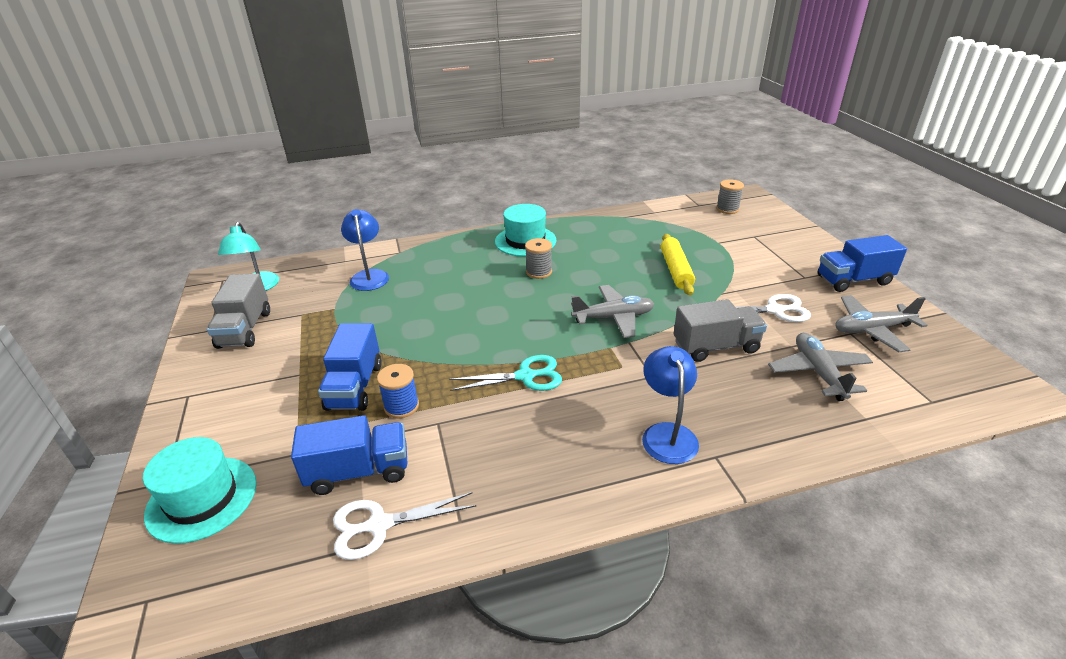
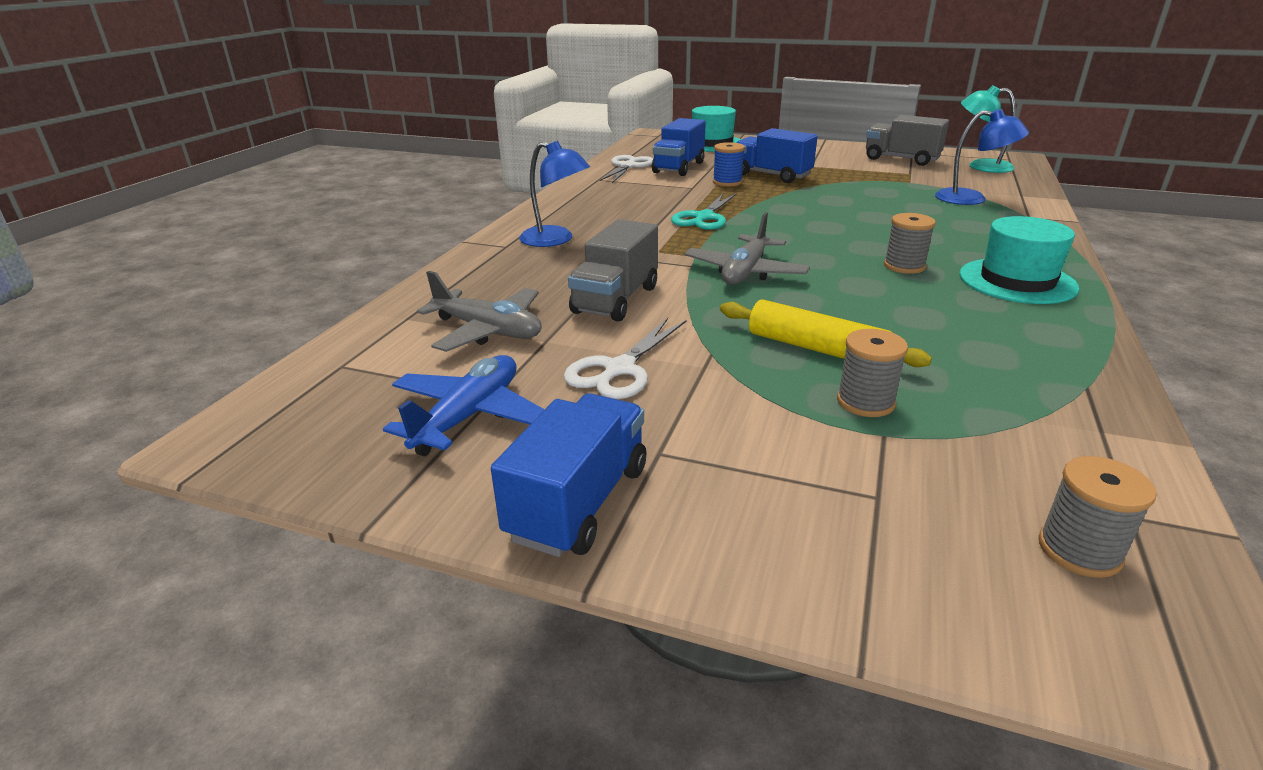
camera: 125 degrees right, 5 degrees down
grey plane [835,295,927,352] -> blue plane [383,355,545,456]
none -> grey spool [837,329,908,417]

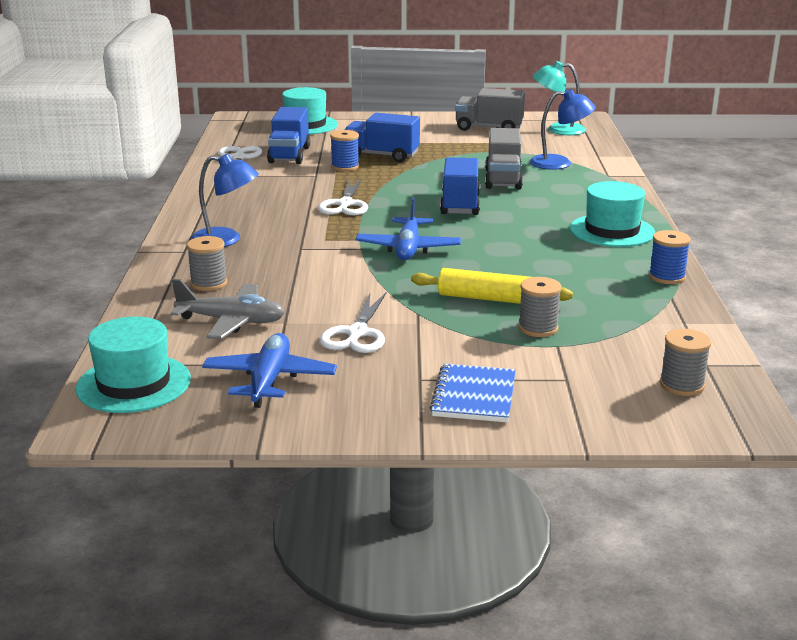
camera: 20 degrees left, 5 degrees down
blue truck [491,393,646,557] -> blue truck moved to [440,157,480,215]
grey truck [568,219,658,322] -> grey truck moved to [485,128,523,190]
turquoise scissors [671,193,737,230] -> white scissors [318,178,368,215]
grey plane [685,212,810,285] -> blue plane [355,197,461,260]
grey spool [884,213,936,274] -> grey spool moved to [187,236,227,291]
none -> turquoise hat [76,317,191,413]
none -> blue notebook [430,364,516,422]
none -> blue spool [649,230,691,284]

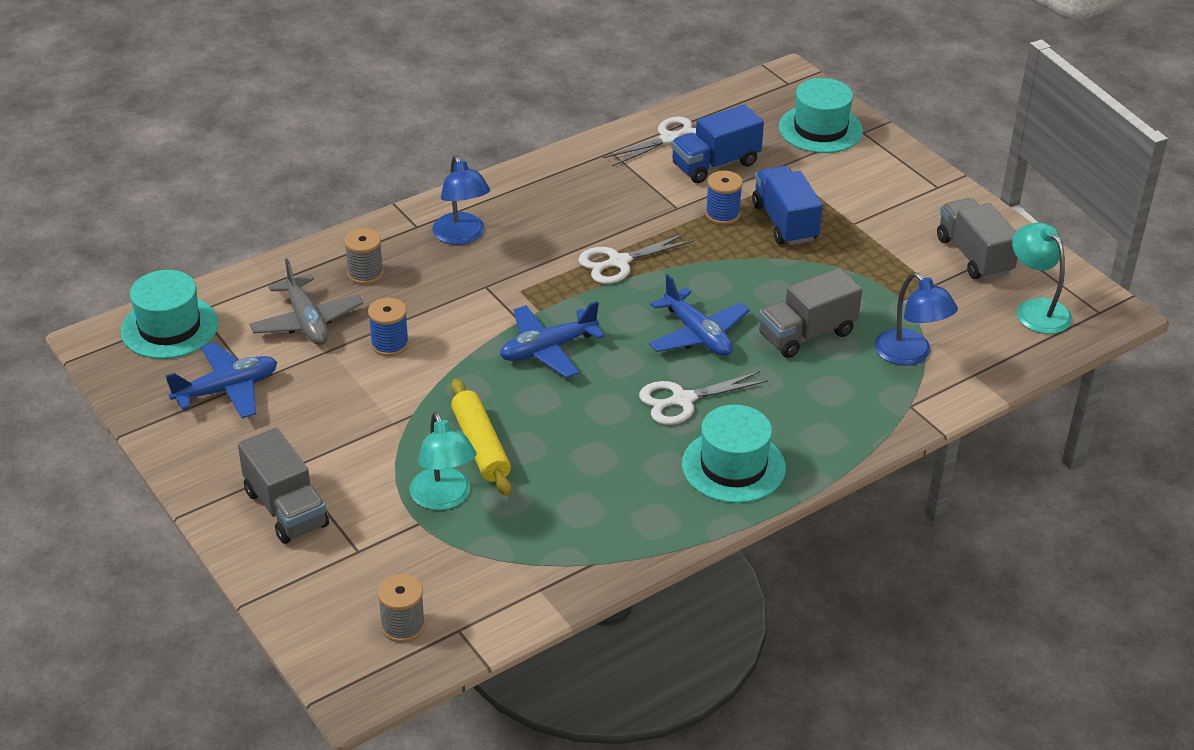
camera: 55 degrees right, 15 degrees up
white scissors [320,292,387,353] -> white scissors moved to [639,371,768,425]
blue notebook [430,364,516,422] -> grey truck [238,428,329,544]
blue truck [440,157,480,215] -> blue plane [649,274,750,356]
grey spool [518,277,562,337] -> turquoise lamp [410,412,477,510]
blue spool [649,230,691,284] -> blue spool moved to [368,298,409,356]

